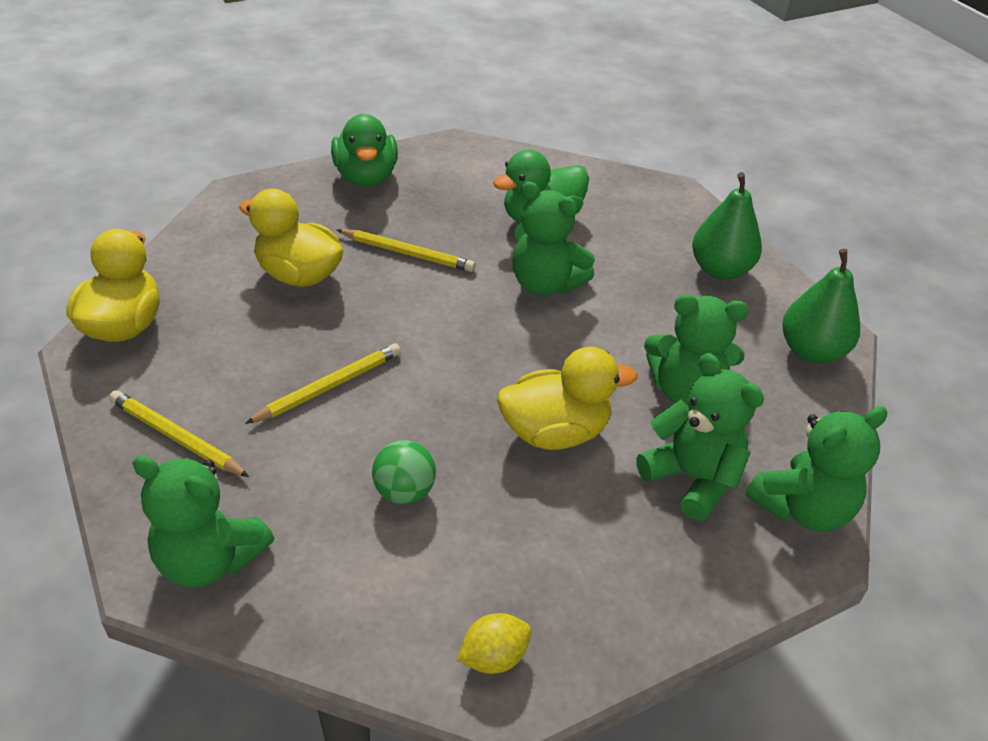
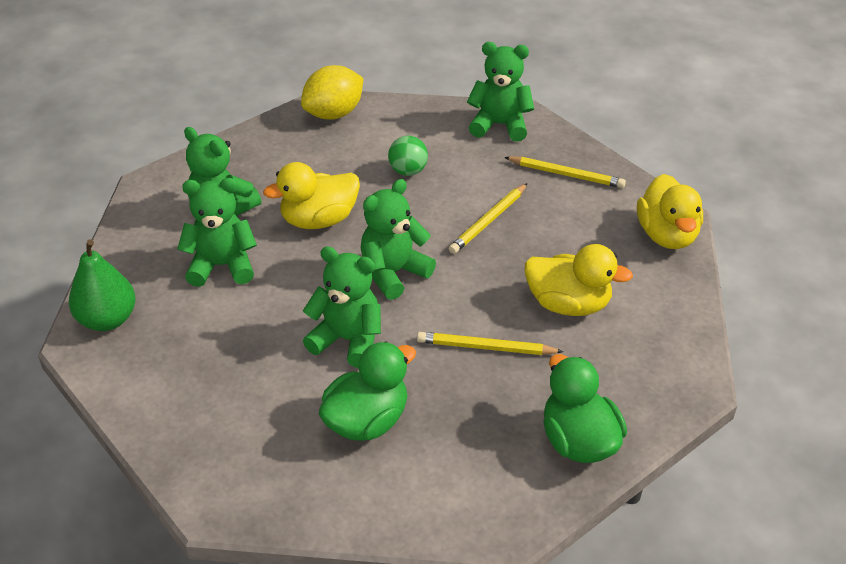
camera: 170 degrees right, 0 degrees up
yellow lemon [457,613,531,674] -> yellow lemon [301,65,364,120], size x1.80
green pear [692,172,762,280] -> none
green teddy bear [745,406,887,532] -> green teddy bear moved to [361,179,436,300]

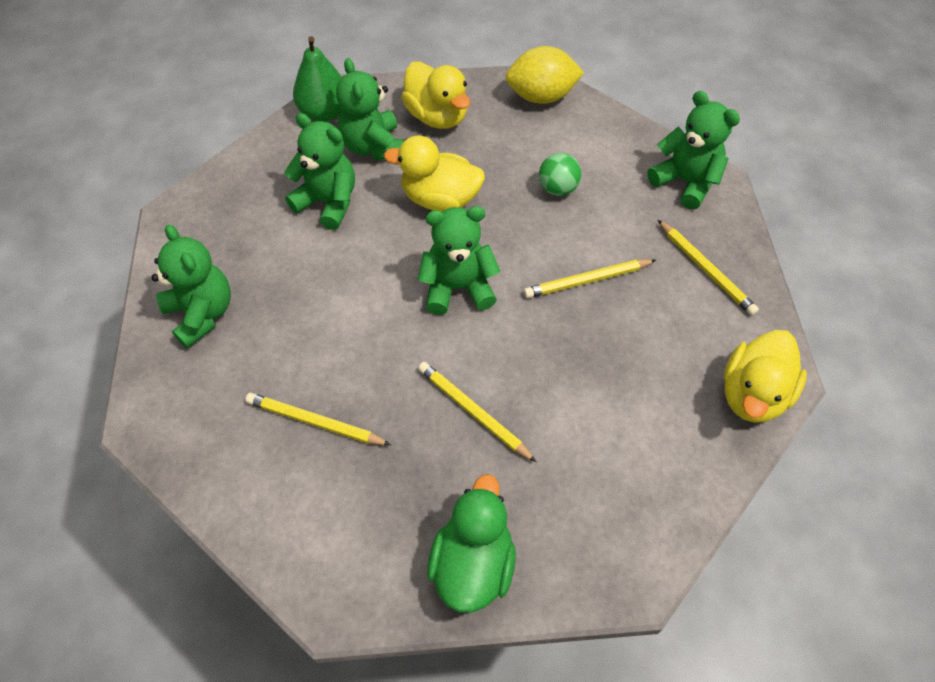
camera: 35 degrees right, 15 degrees up
green pear [69,239,136,331] -> green pear moved to [293,36,342,122]
green teddy bear [303,246,381,368] -> green teddy bear moved to [151,224,231,348]
green duck [319,342,416,441] -> yellow pencil [245,393,391,445]
yellow duck [525,244,633,316] -> yellow duck moved to [401,61,470,129]

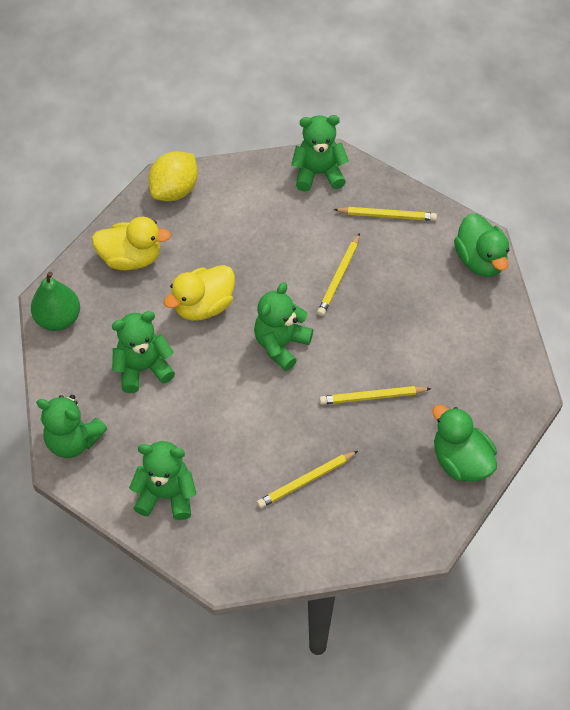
camera: 50 degrees left, 0 degrees up
green teddy bear [336,58,404,160] -> green teddy bear moved to [36,395,108,458]
green ball [539,153,581,196] -> none
yellow duck [724,330,807,423] -> green duck [454,213,509,277]

